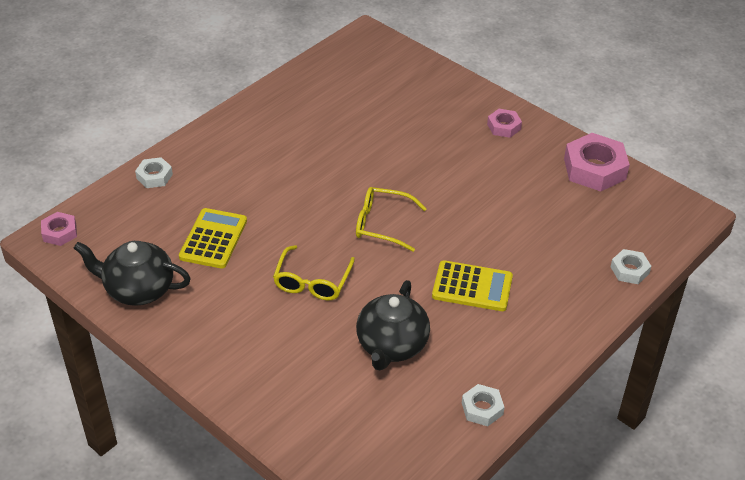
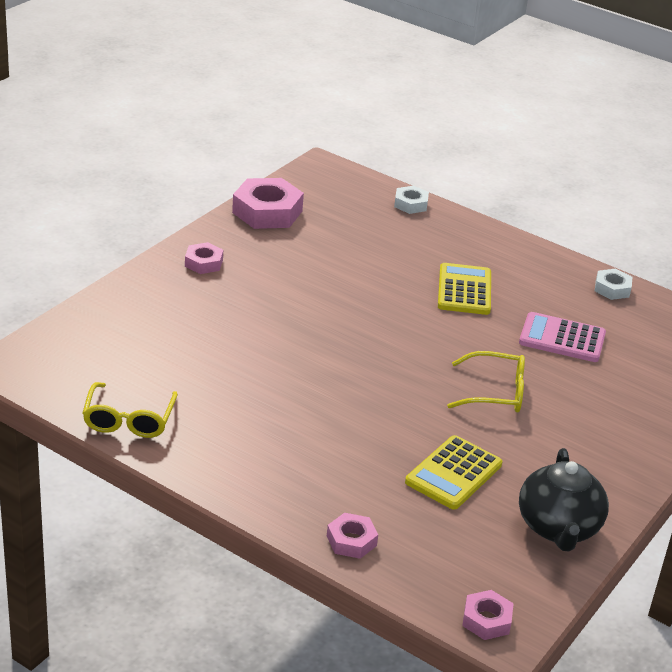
camera: 100 degrees left, 10 degrees down
white nut [135,157,173,188] -> pink nut [327,513,378,559]
yellow calculator [179,208,247,269] -> yellow calculator turned 60 degrees counterclockwise [405,435,503,510]
yellow glasses [356,187,427,252] -> yellow glasses moved to [82,382,178,438]
black teapot [356,280,430,370] -> pink calculator [519,312,606,362]

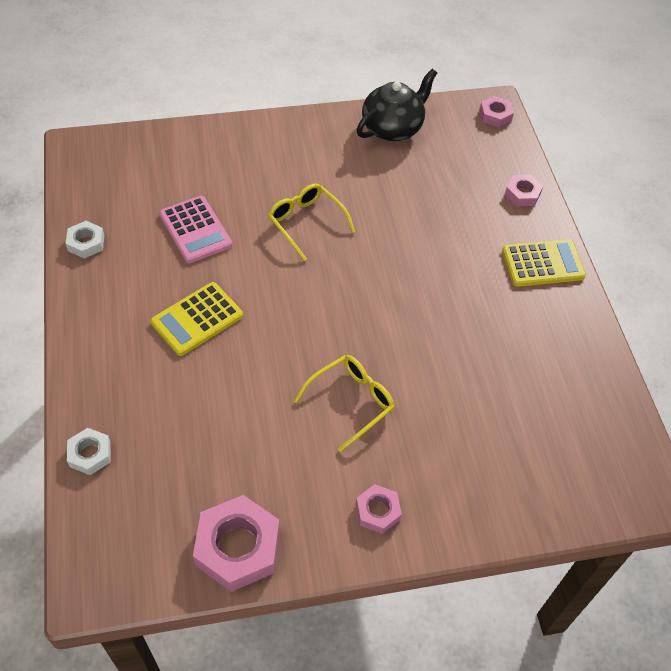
camera: 135 degrees left, 20 degrees up
yellow glasses [82,382,178,438] -> yellow glasses moved to [294,355,395,452]
yellow calculator [405,435,503,510] -> yellow calculator moved to [502,239,586,287]

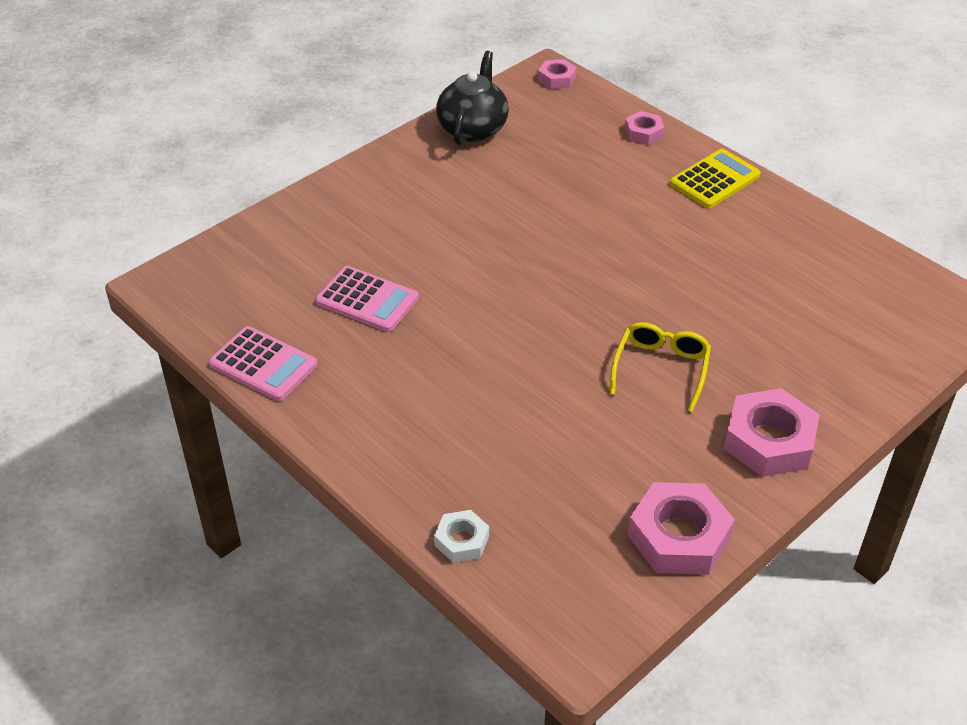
camera: 30 degrees left, 10 degrees down
white nut [65,221,105,259] -> pink calculator [209,326,317,401]
yellow calculator [151,282,243,356] -> none
yellow glasses [268,183,355,261] -> none
pink nut [356,484,402,534] -> pink nut [724,388,820,477], size x1.85

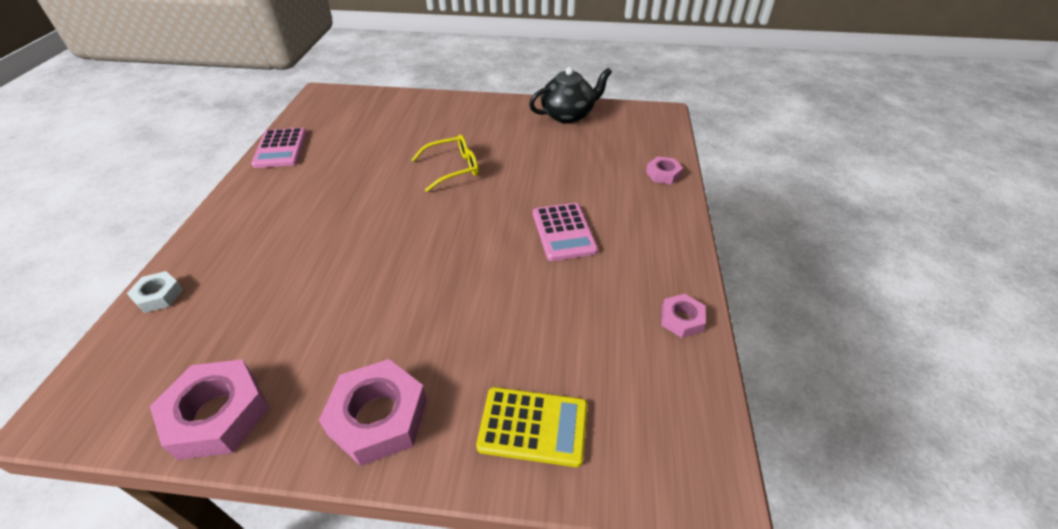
camera: 50 degrees right, 0 degrees up
pink calculator [315,266,419,332] -> pink calculator moved to [533,203,598,261]
pink nut [538,59,577,89] -> pink nut moved to [661,294,706,338]
yellow glasses [610,322,711,412] -> yellow glasses moved to [412,135,479,192]
yellow calculator [670,149,761,209] -> yellow calculator moved to [476,387,588,467]

